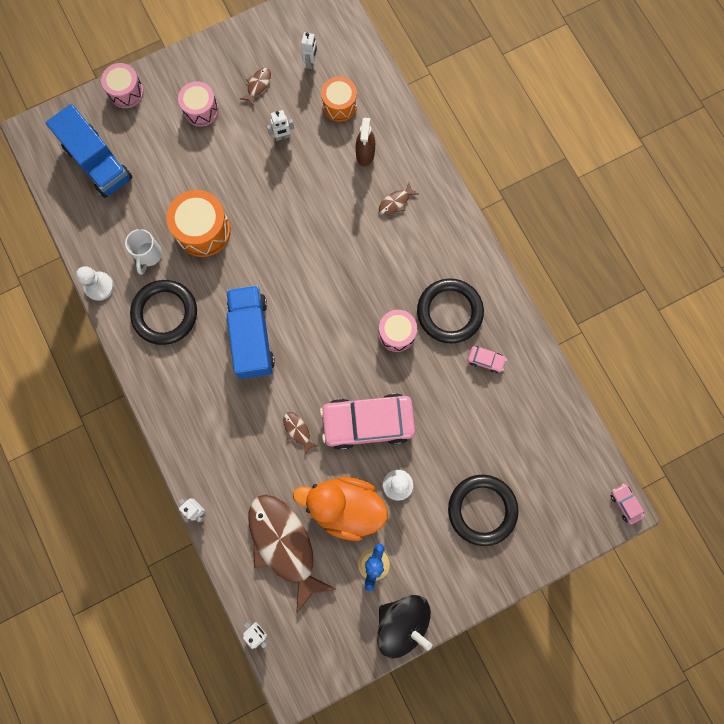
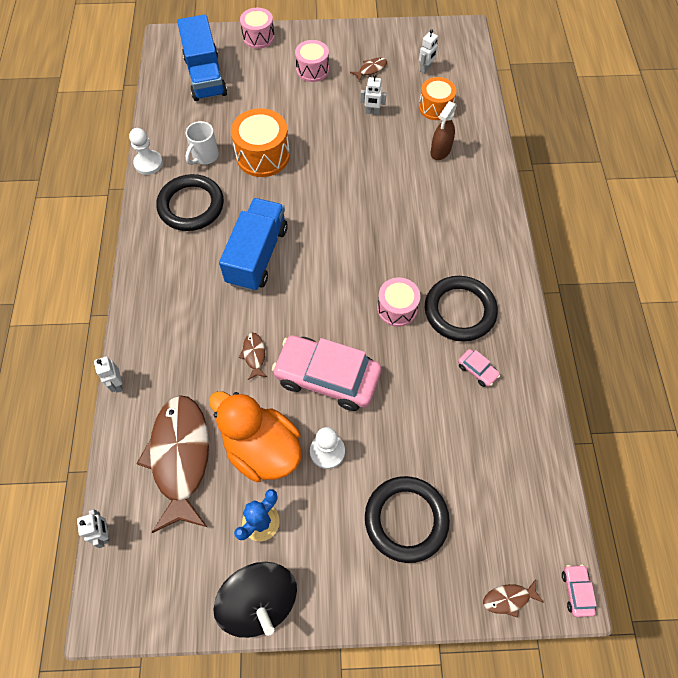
camera: 25 degrees right, 15 degrees down
brown fish [379,183,419,215] -> brown fish moved to [483,579,544,618]

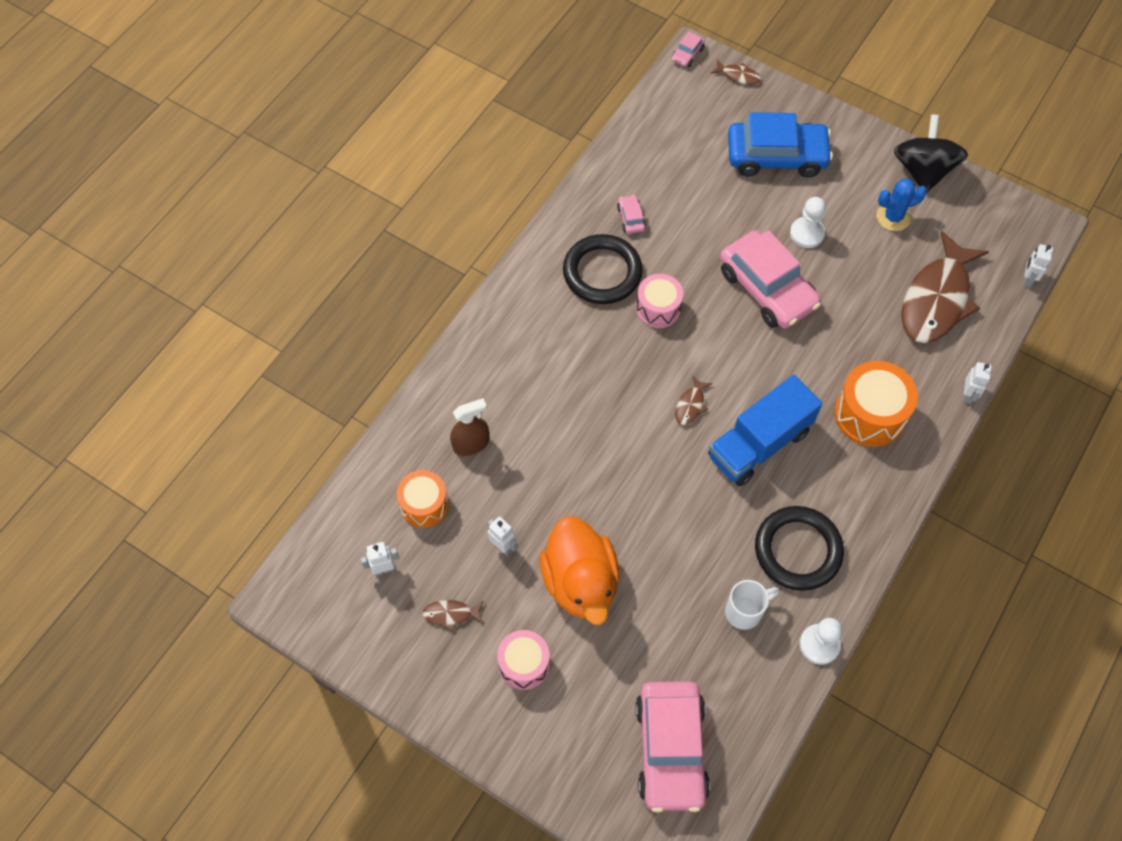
camera: 145 degrees left, 0 degrees up
blue truck [177,14,227,101] -> pink car [635,682,710,812]
orange duck [209,391,302,482] -> orange duck moved to [540,516,619,625]
orange drum [231,108,290,177] -> orange drum moved to [834,361,918,447]
brown fish [239,333,267,380] -> brown fish moved to [675,376,712,425]
pink drum [240,8,275,49] -> none
black ring [365,476,450,563] -> blue car [728,112,833,177]

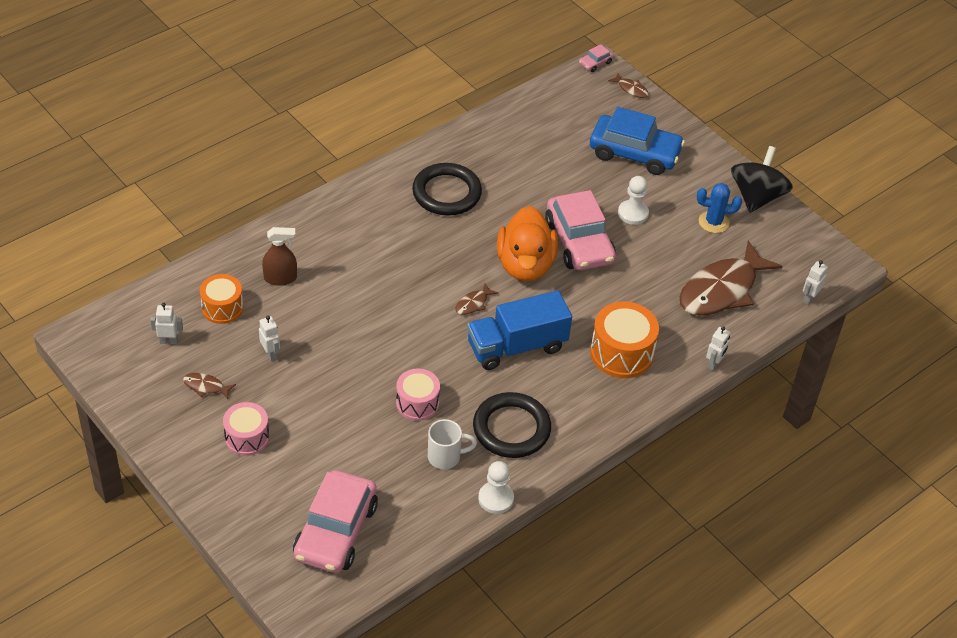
camera: 15 degrees right, 15 degrees down
orange duck [540,516,619,625] -> orange duck moved to [497,206,558,281]
pink car [617,195,646,234] -> none
pink drum [636,274,683,328] -> pink drum moved to [396,368,440,421]

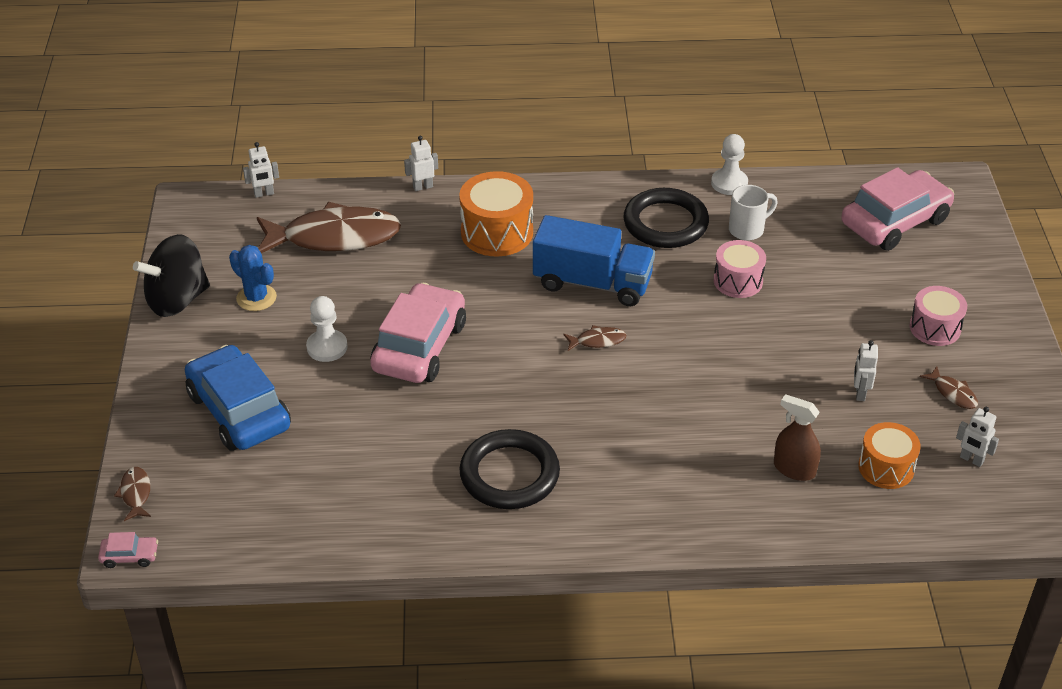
camera: 140 degrees left, 5 degrees down
white mug [428,419,477,469] -> white mug turned 120 degrees clockwise [729,185,778,241]
orange duck [497,206,558,281] -> none

